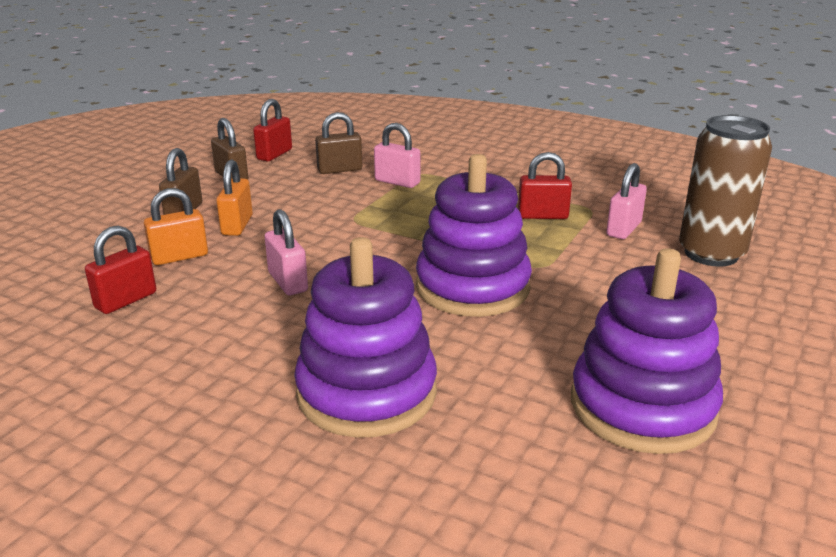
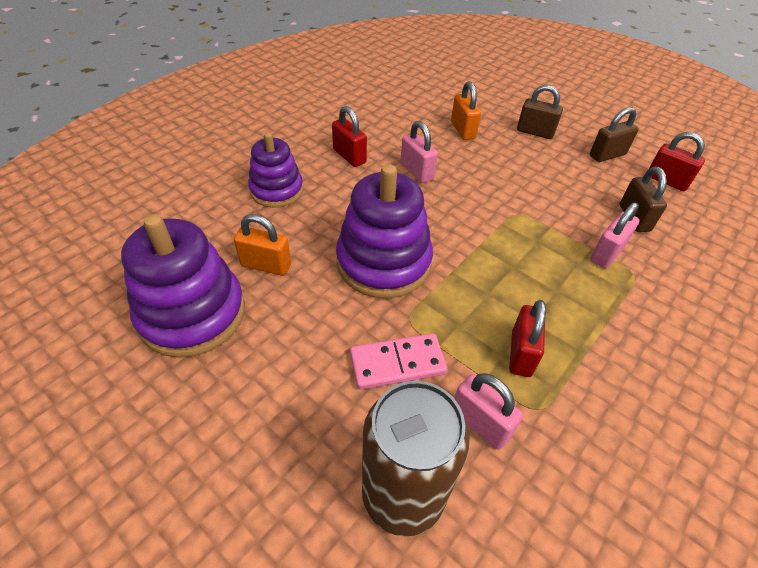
camera: 100 degrees right, 20 degrees up
red padlock [85,226,156,314] -> red padlock moved to [332,106,367,167]
orange padlock [216,160,253,236] -> orange padlock moved to [234,214,291,276]
pink padlock [265,209,308,295] -> pink padlock turned 75 degrees clockwise [401,121,438,183]
purple stacking toy [294,237,437,438] -> purple stacking toy [248,132,303,208], size x0.64
none -> pink domino [350,334,447,390]

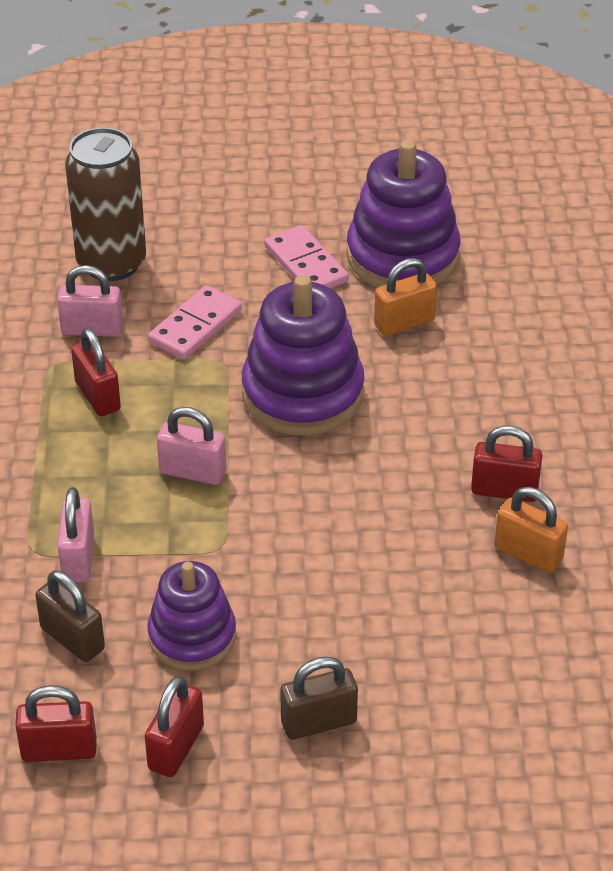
camera: 140 degrees right, 5 degrees down
purple stacking toy [248,132,303,208] -> purple stacking toy moved to [147,561,236,670]
pink padlock [401,121,438,183] -> pink padlock moved to [157,407,227,485]
orange padlock [451,81,481,140] -> orange padlock moved to [494,487,568,573]
brown padlock [590,107,639,162] -> red padlock [145,676,204,777]
none -> pink domino [264,225,349,289]

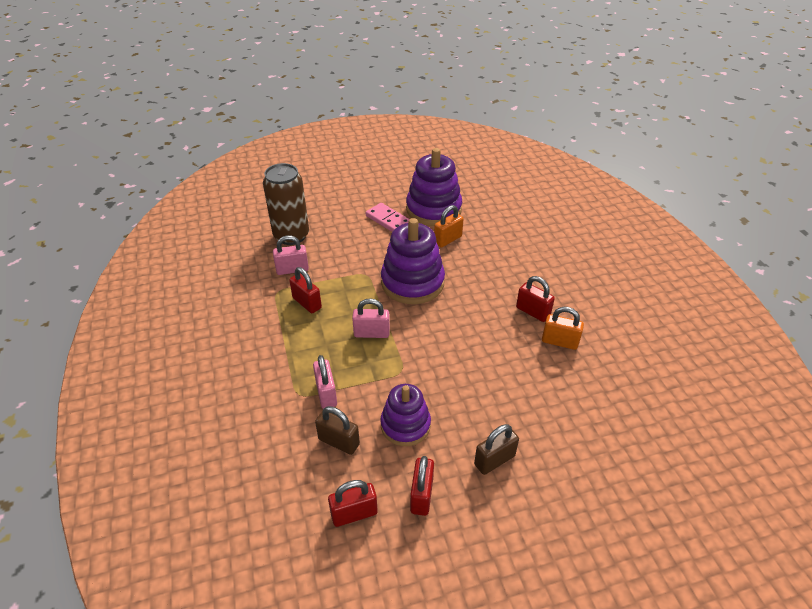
camera: 15 degrees left, 0 degrees up
pink domino [148,285,242,360] -> none
red padlock [471,425,543,502] -> red padlock turned 45 degrees clockwise [516,276,555,322]

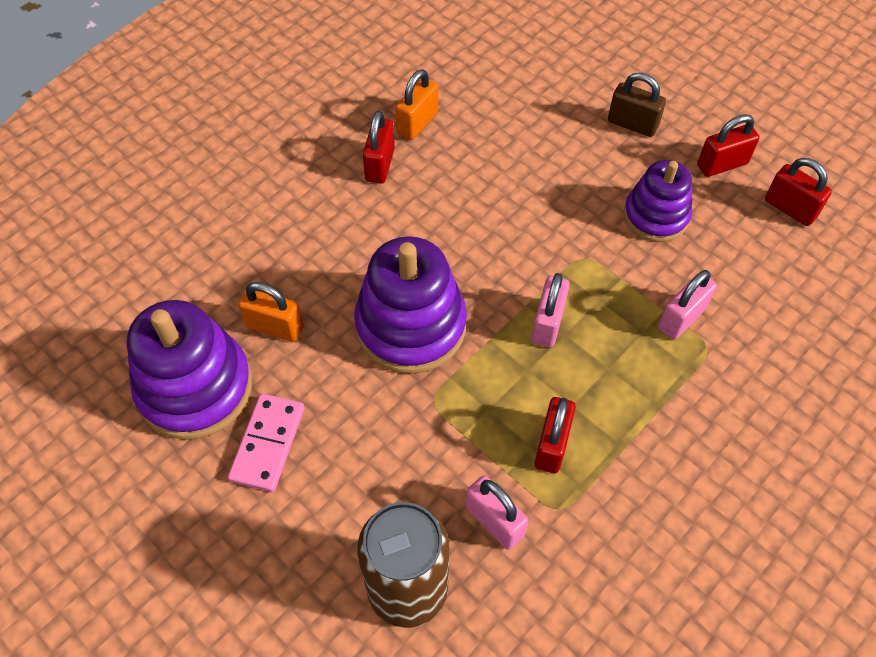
camera: 120 degrees left, 15 degrees up
brown padlock [315,406,360,455] -> none
pink padlock [352,298,390,338] -> pink padlock turned 45 degrees clockwise [531,273,570,348]
orange padlock [542,307,584,350] -> orange padlock turned 45 degrees clockwise [396,69,438,140]

